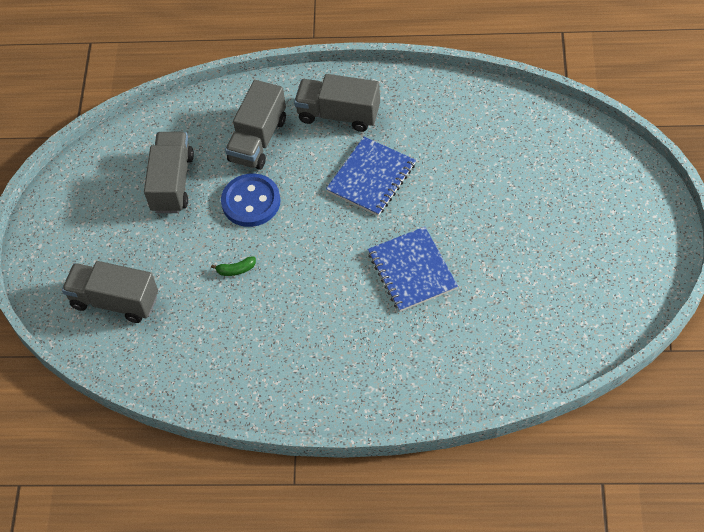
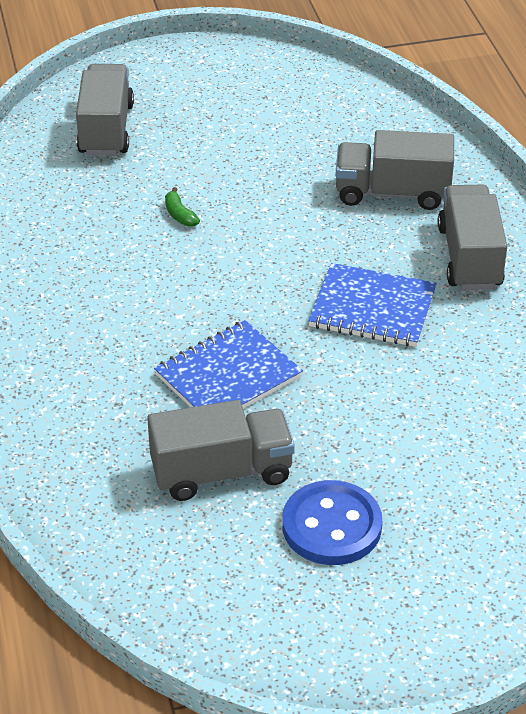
camera: 70 degrees right, 15 degrees down
grey truck [144,132,194,213] -> grey truck moved to [147,400,295,501]
blue button [221,174,281,227] -> blue button moved to [282,480,382,565]

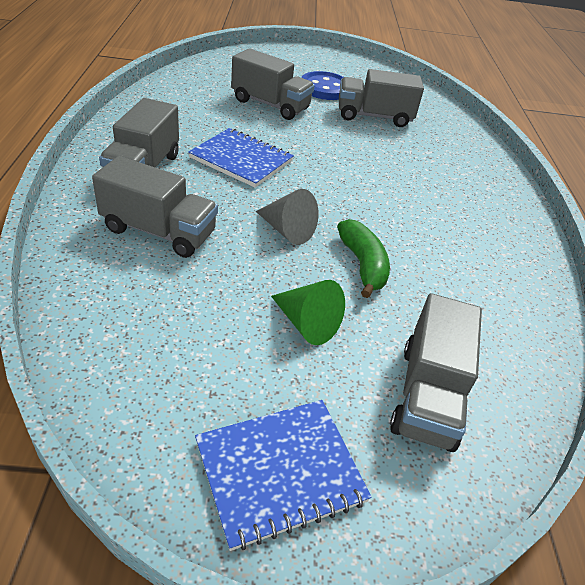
camera: 170 degrees left, 0 degrees up
blue notebook [154,320,303,409] -> blue notebook moved to [195,400,372,551]
green banana [165,187,200,227] -> green banana [337,219,390,298], size x1.84
none -> grey truck [231,48,315,120]
none -> grey cone [256,189,319,245]
none -> green cone [271,280,345,345]

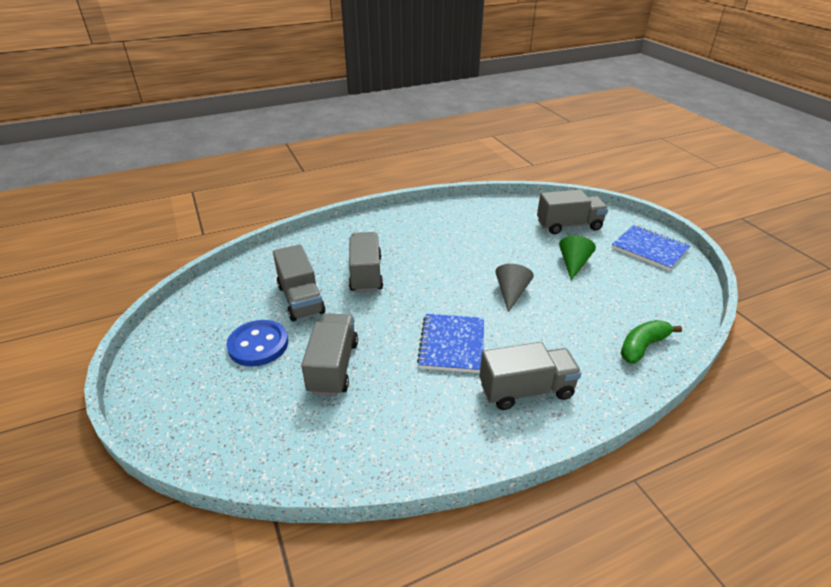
camera: 110 degrees left, 5 degrees down
grey truck [92,156,218,258] -> grey truck moved to [349,232,383,293]
green banana [337,219,390,298] -> green banana moved to [621,320,682,364]

